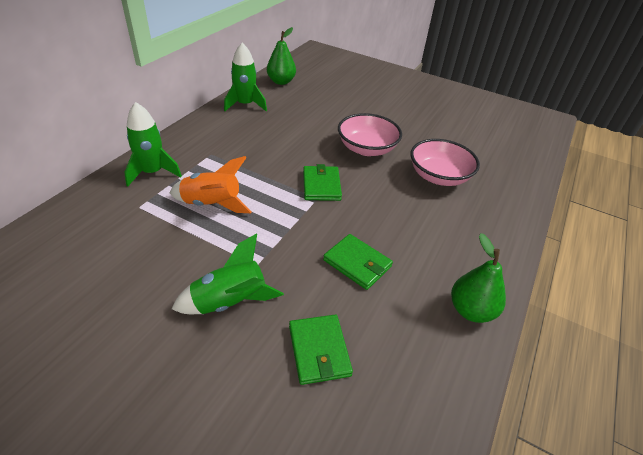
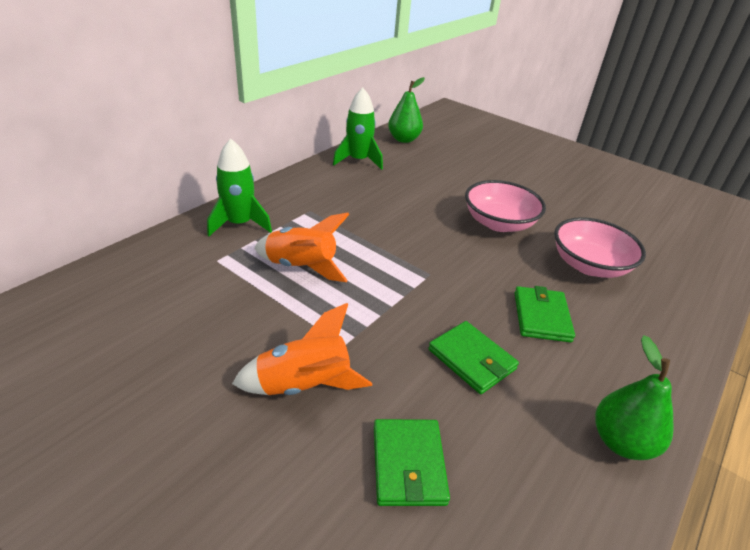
camera: 10 degrees right, 5 degrees down
green rocket [172,234,284,314] -> orange rocket [232,303,372,395]
green wallet [303,164,342,201] -> green wallet moved to [514,286,575,342]

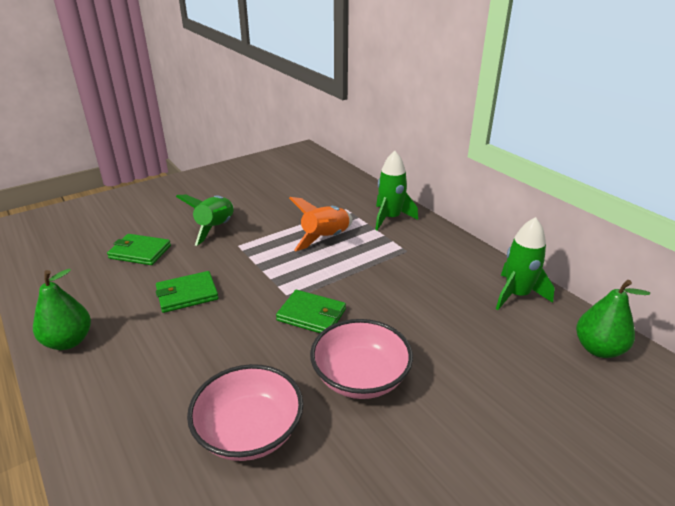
camera: 110 degrees right, 5 degrees down
orange rocket [232,303,372,395] -> green rocket [176,195,234,246]
green wallet [514,286,575,342] -> green wallet moved to [276,290,346,333]

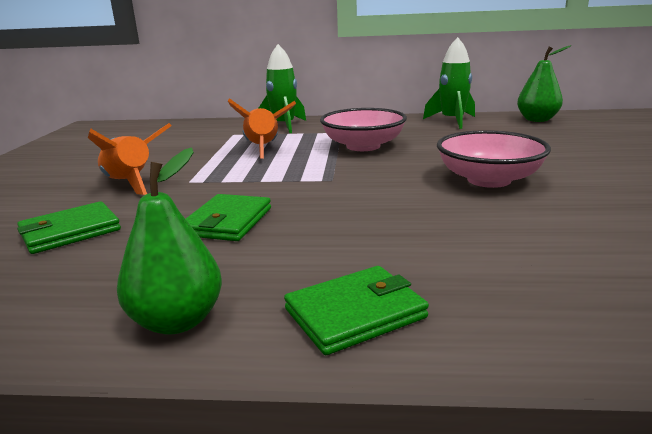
camera: 50 degrees left, 10 degrees down
green rocket [176,195,234,246] -> orange rocket [88,123,172,195]
pink bowl [187,364,303,461] -> pink bowl moved to [320,108,407,151]
green wallet [276,290,346,333] -> green wallet moved to [284,266,429,355]

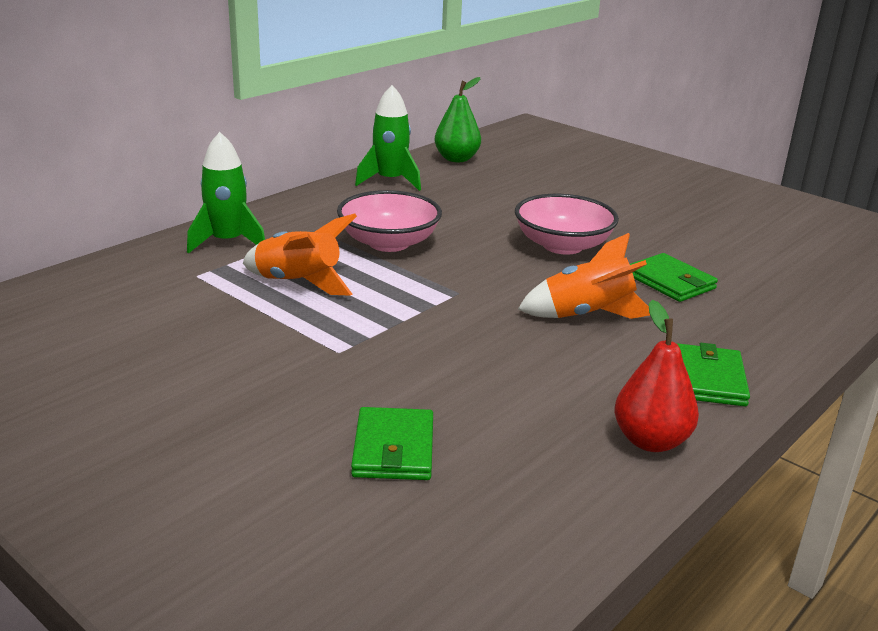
camera: 55 degrees left, 5 degrees up
orange rocket [88,123,172,195] -> orange rocket moved to [518,233,650,319]
green pear [117,147,222,335] -> red pear [614,300,699,452]
green wallet [186,194,271,241] -> green wallet moved to [630,253,718,302]

